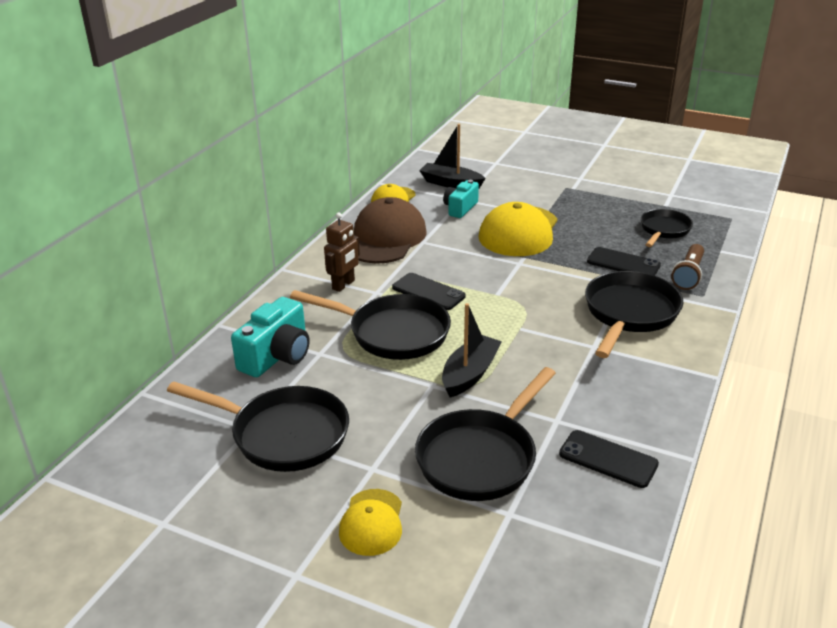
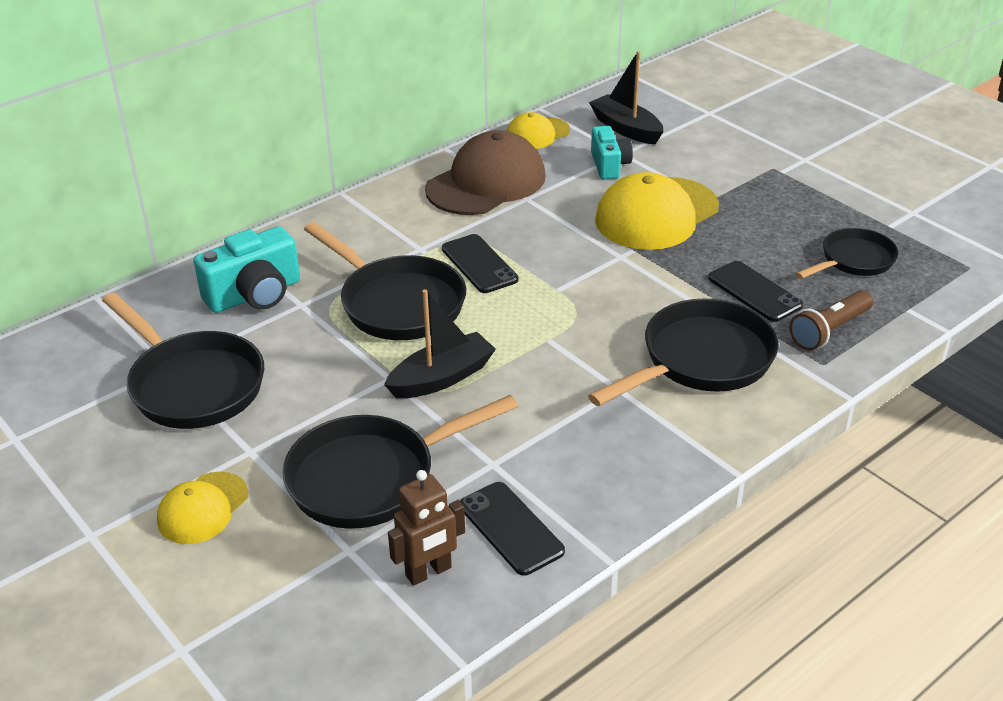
camera: 25 degrees right, 5 degrees up
brown robot [324,213,360,292] -> brown robot moved to [388,470,465,586]
turquoise camera [443,180,479,218] -> turquoise camera turned 120 degrees clockwise [591,126,633,179]

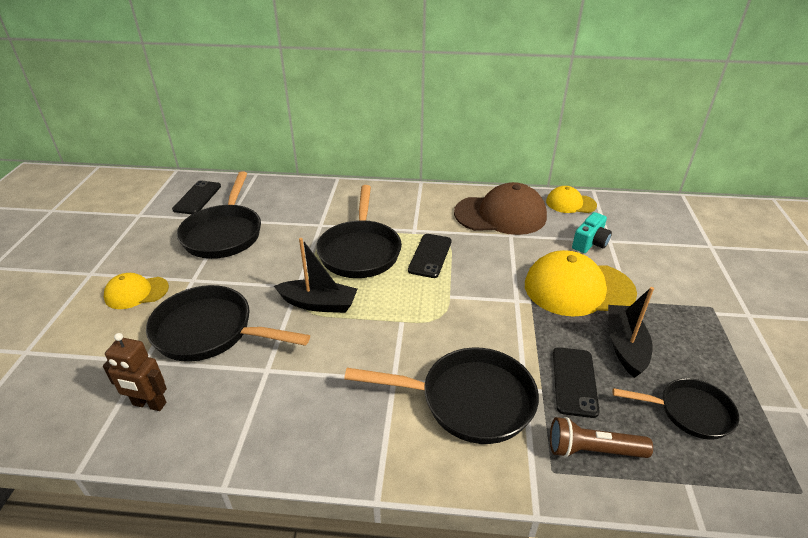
camera: 45 degrees right, 0 degrees up
turquoise camera [193,226,300,313] -> none
black phone [460,482,565,576] -> black phone moved to [172,180,221,214]
black boat [589,51,663,145] -> black boat moved to [608,287,654,378]

